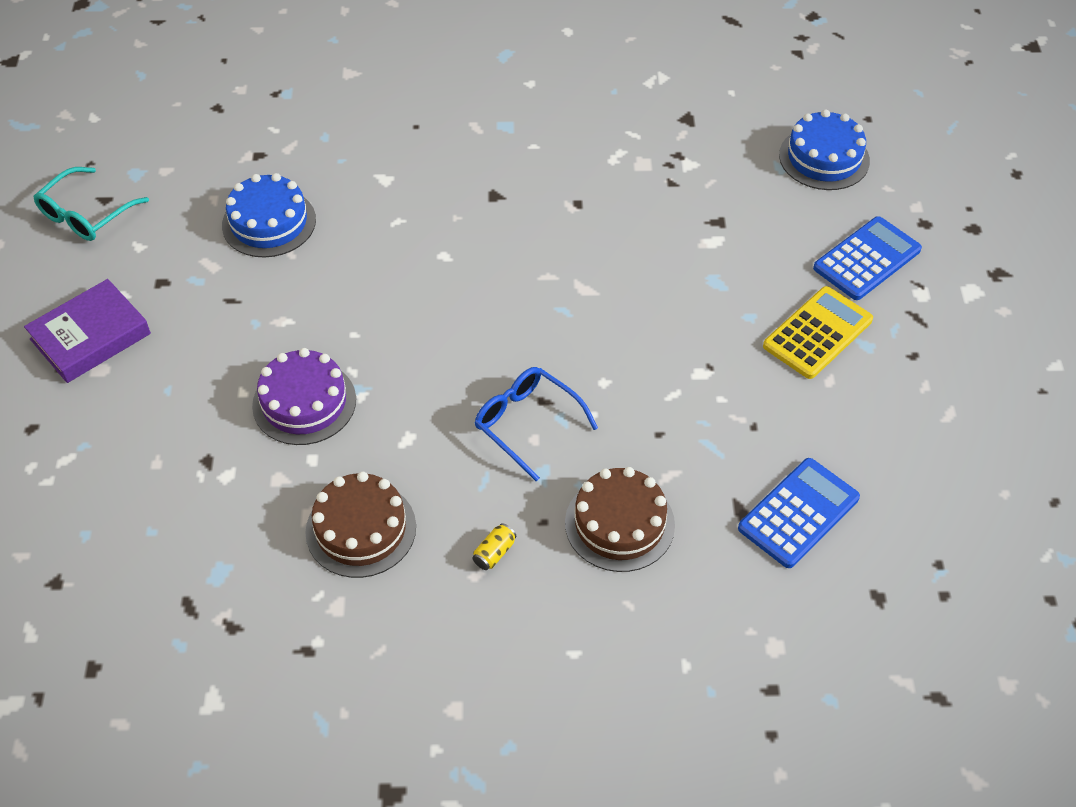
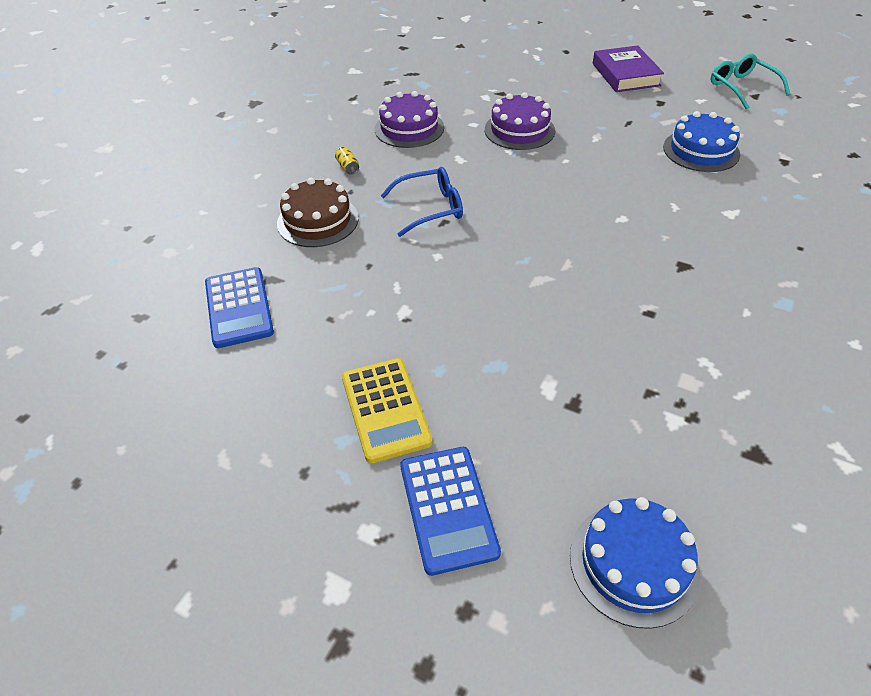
camera: 120 degrees right, 5 degrees down
brown cake [305,471,416,578] -> purple cake [375,91,444,148]

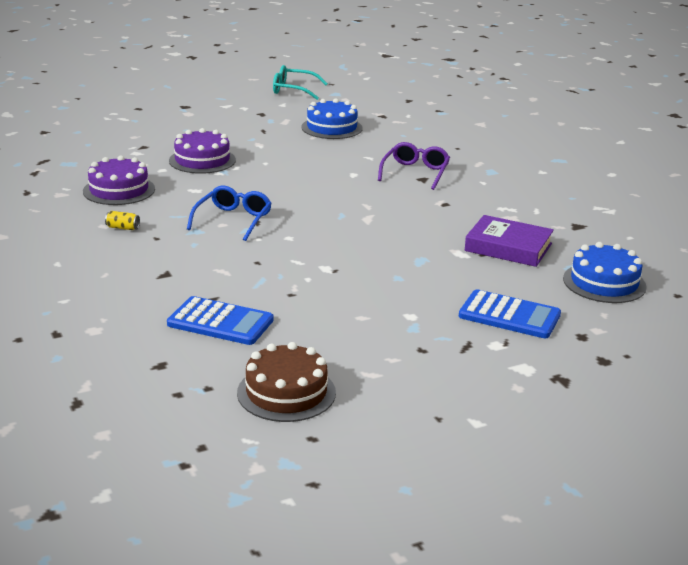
camera: 55 degrees left, 20 degrees down
brown cake [277,178,359,247] -> brown cake moved to [237,342,336,422]
yellow calculator [342,358,433,463] -> none
purple book [593,45,664,92] -> purple book moved to [465,215,554,267]
none -> purple glasses [378,142,450,190]

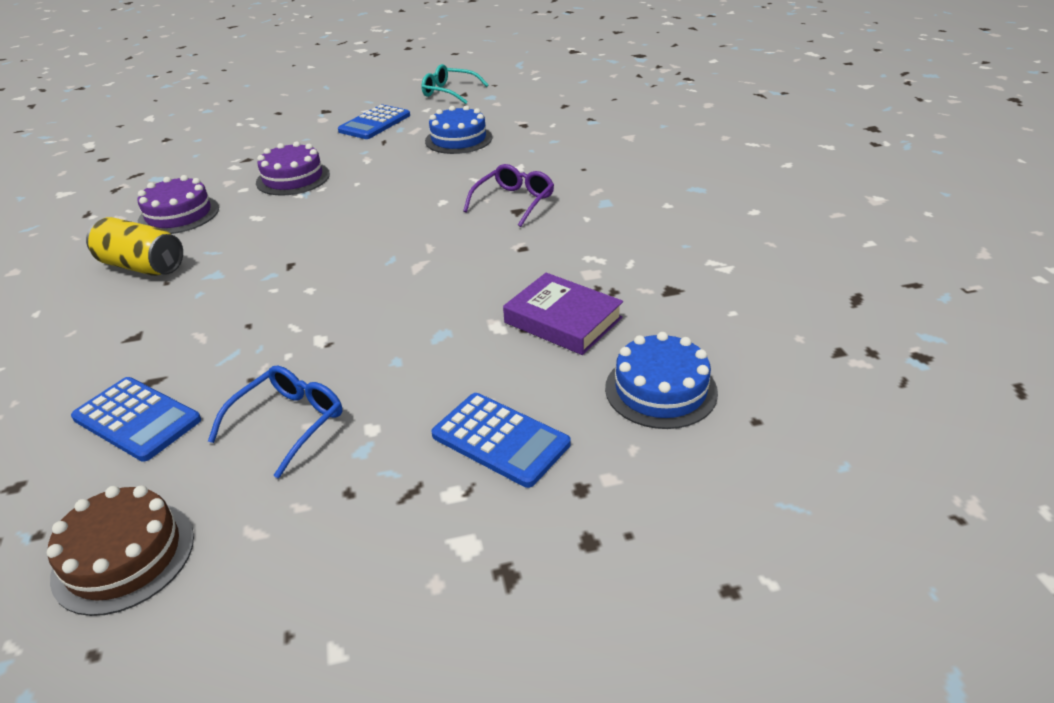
camera: 15 degrees right, 10 degrees up
yellow can [105,211,140,230] -> yellow can [86,217,183,276], size x2.45
blue glasses [187,186,272,241] -> blue glasses moved to [208,366,342,478]
none -> blue calculator [338,104,410,139]

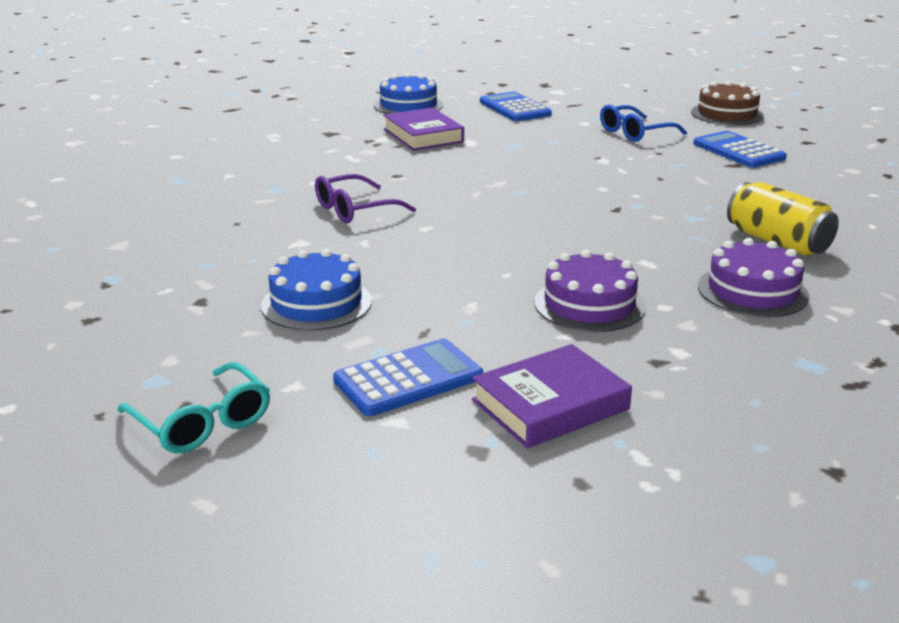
camera: 155 degrees left, 10 degrees down
none -> purple book [472,344,632,448]

